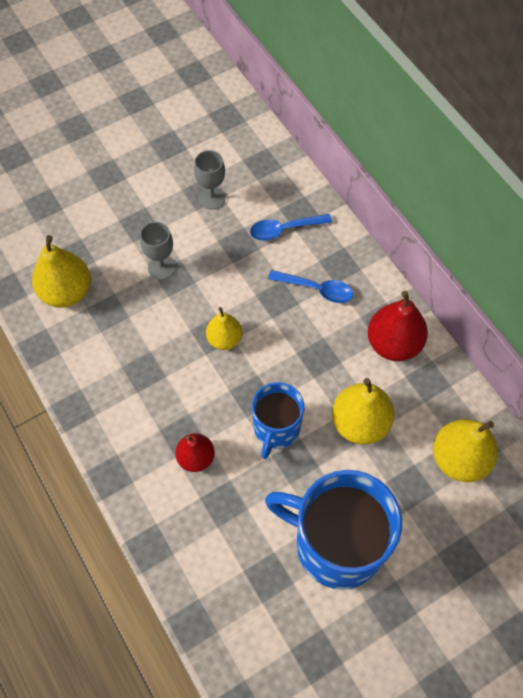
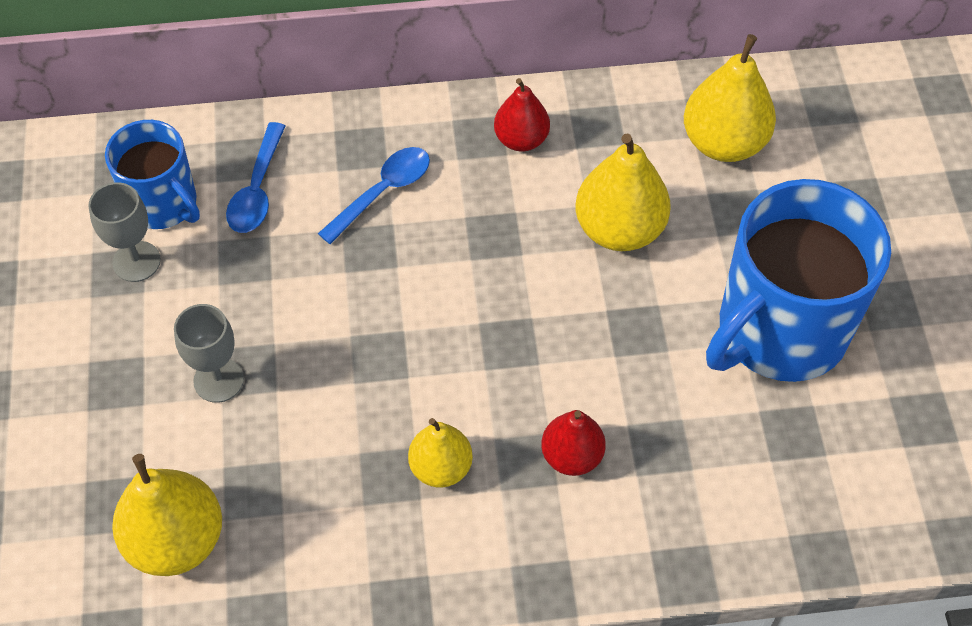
camera: 65 degrees left, 5 degrees down
yellow pear [206,307,242,350] -> yellow pear moved to [408,418,473,488]
blue mug [252,382,304,459] -> blue mug moved to [105,120,200,229]
red pear [368,291,428,361] -> red pear [494,78,550,151], size x0.62

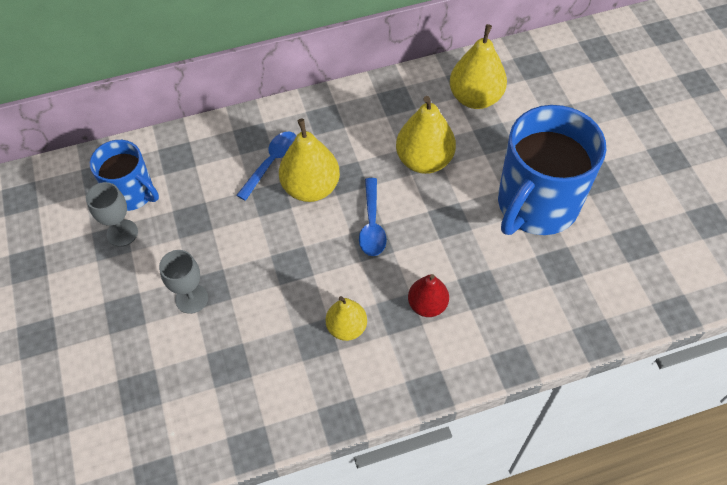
camera: 10 degrees left, 0 degrees up
yellow pear [112,454,222,576] -> yellow pear moved to [279,119,340,202]
blue spoon [226,122,285,233] -> blue spoon moved to [359,178,387,256]
red pear [494,78,550,151] -> none

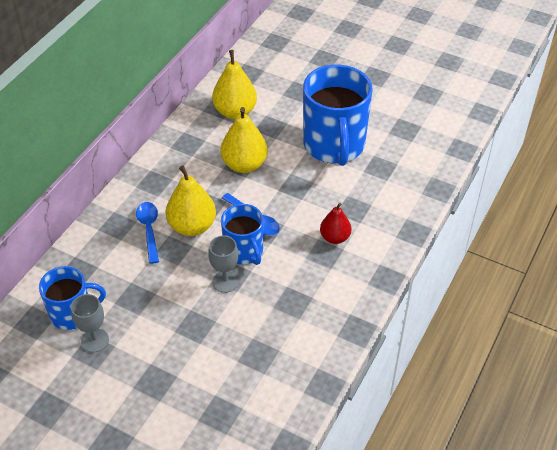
camera: 45 degrees left, 10 degrees down
grey goblet [159,250,208,314] -> grey goblet moved to [208,236,239,293]
yellow pear [326,296,367,341] -> none
none -> blue mug [221,204,264,265]

